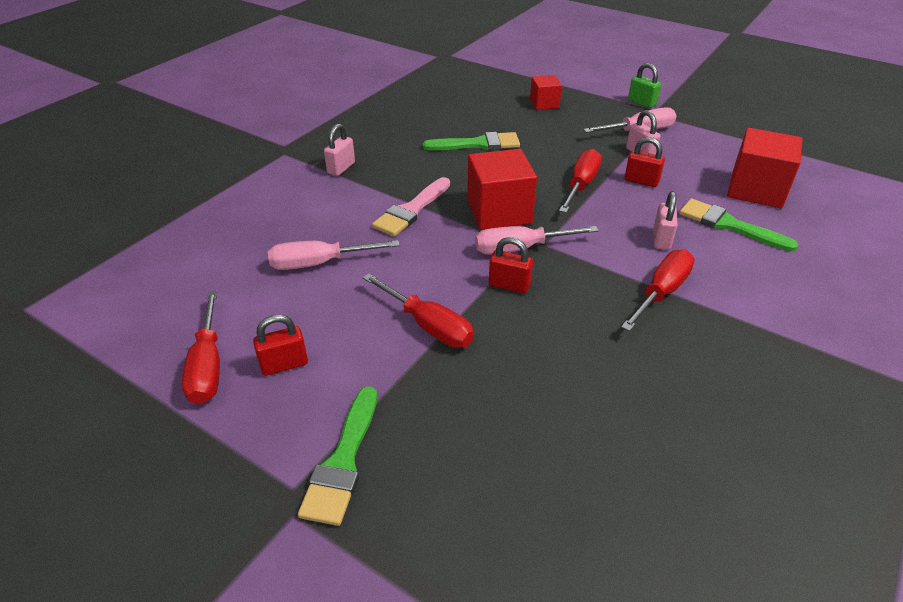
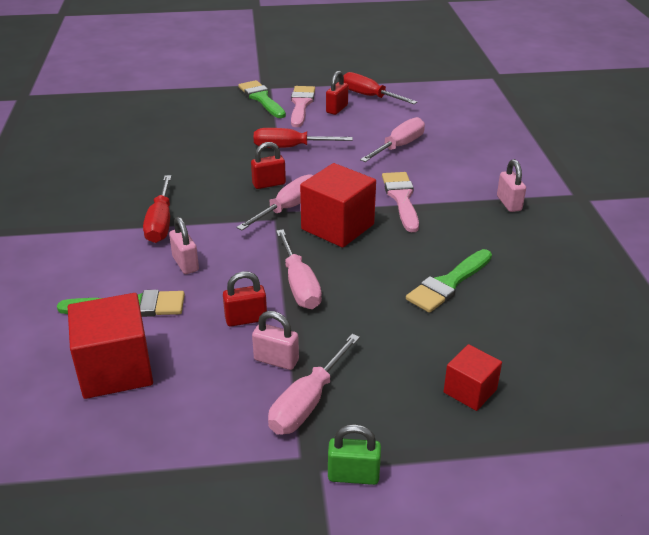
camera: 140 degrees right, 5 degrees down
red screwdriver [559,149,602,213] -> pink screwdriver [276,229,322,309]
none -> pink brush [291,86,315,127]

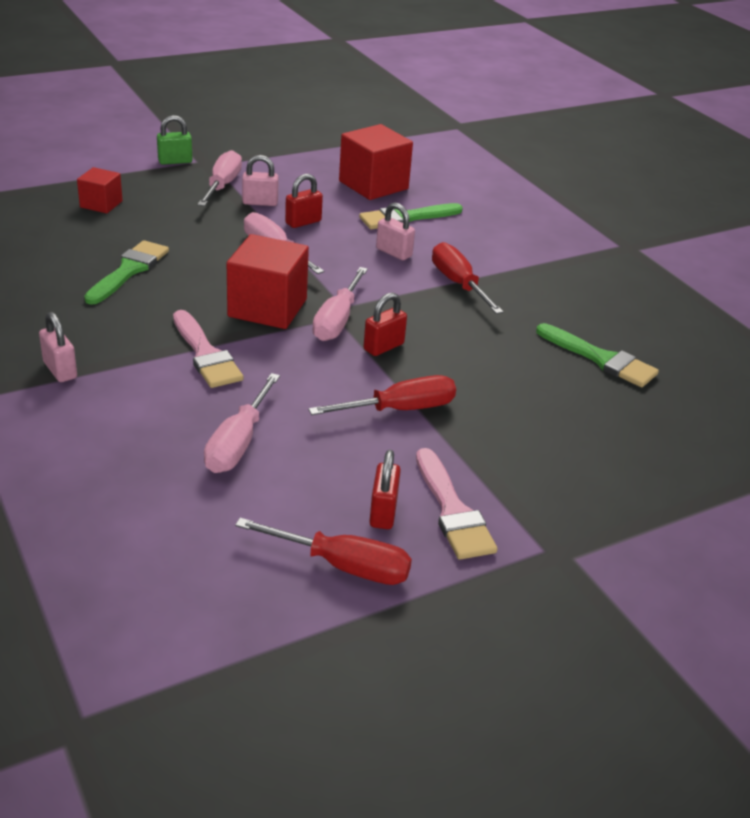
camera: 155 degrees right, 0 degrees up
green brush [238,80,286,118] -> green brush moved to [536,323,659,387]

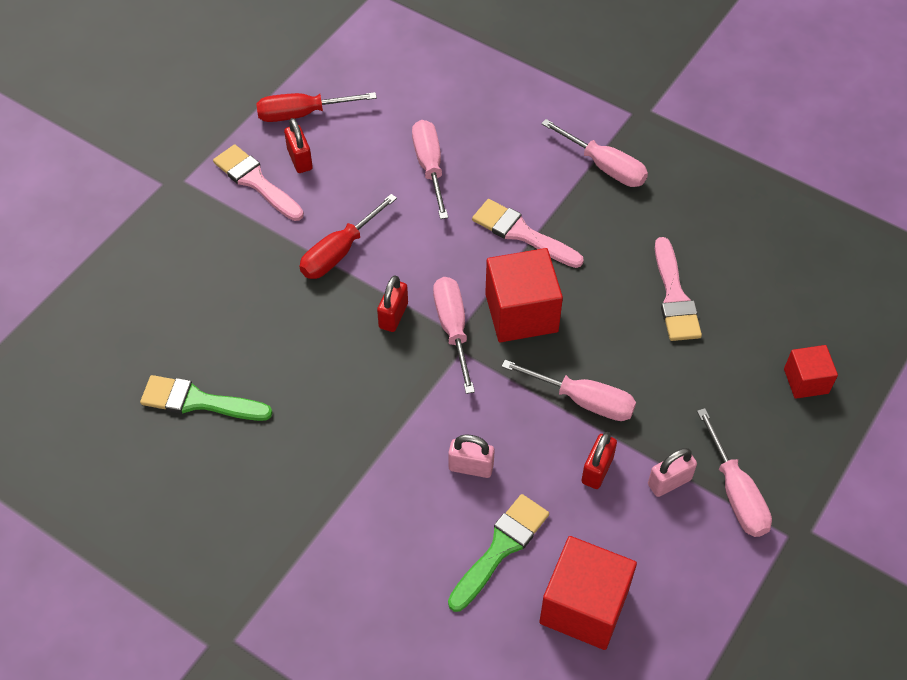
camera: 155 degrees right, 20 degrees up
pink padlock [39,312,77,382] -> pink screwdriver [541,119,648,187]
green brush [84,240,169,305] -> pink brush [655,237,702,341]
green padlock [157,115,192,165] -> none
red screwdriver [432,242,504,314] -> none

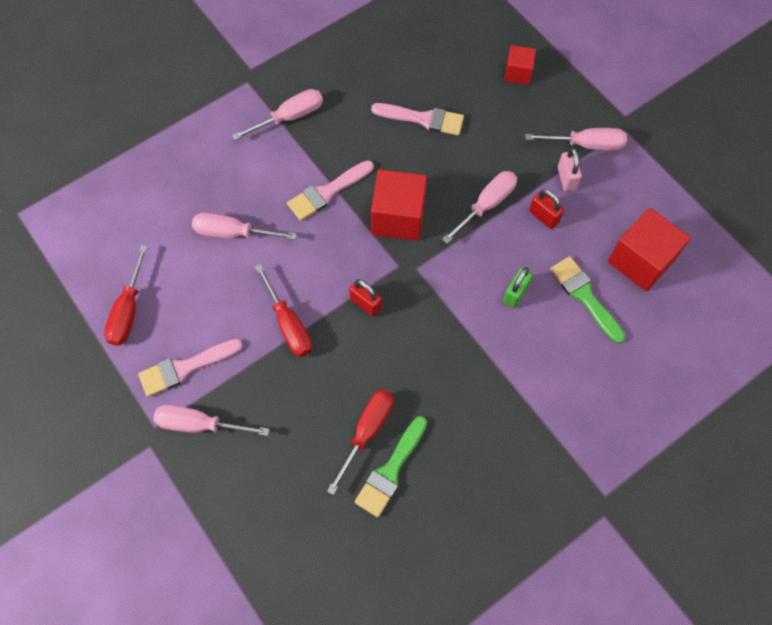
camera: 70 degrees left, 10 degrees up
red padlock [284,118,313,173] -> none
pink screwdriver [433,277,475,394] -> pink screwdriver moved to [154,405,269,436]
pink padlock [448,434,495,478] -> green padlock [503,267,533,308]
none -> red screwdriver [327,389,393,495]

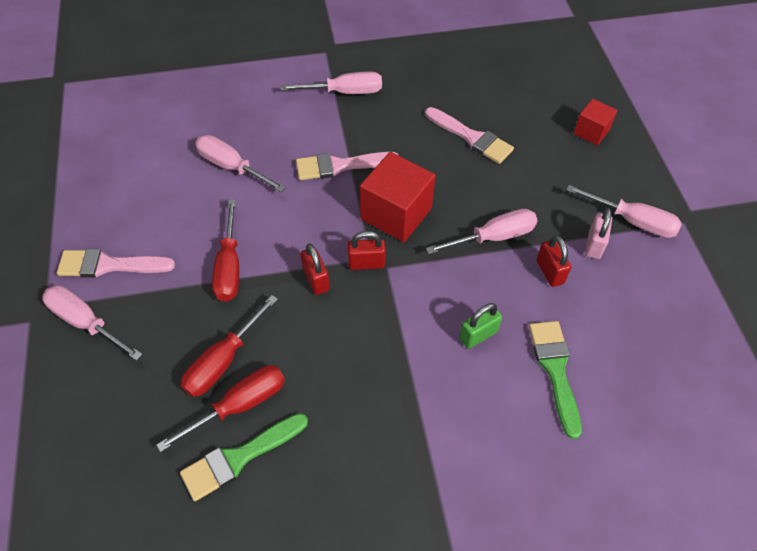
camera: 25 degrees right, 10 degrees down
red screwdriver [104,245,148,346] -> red screwdriver moved to [180,295,278,397]
red cube [608,208,690,291] -> none
none -> red padlock [348,231,386,270]

